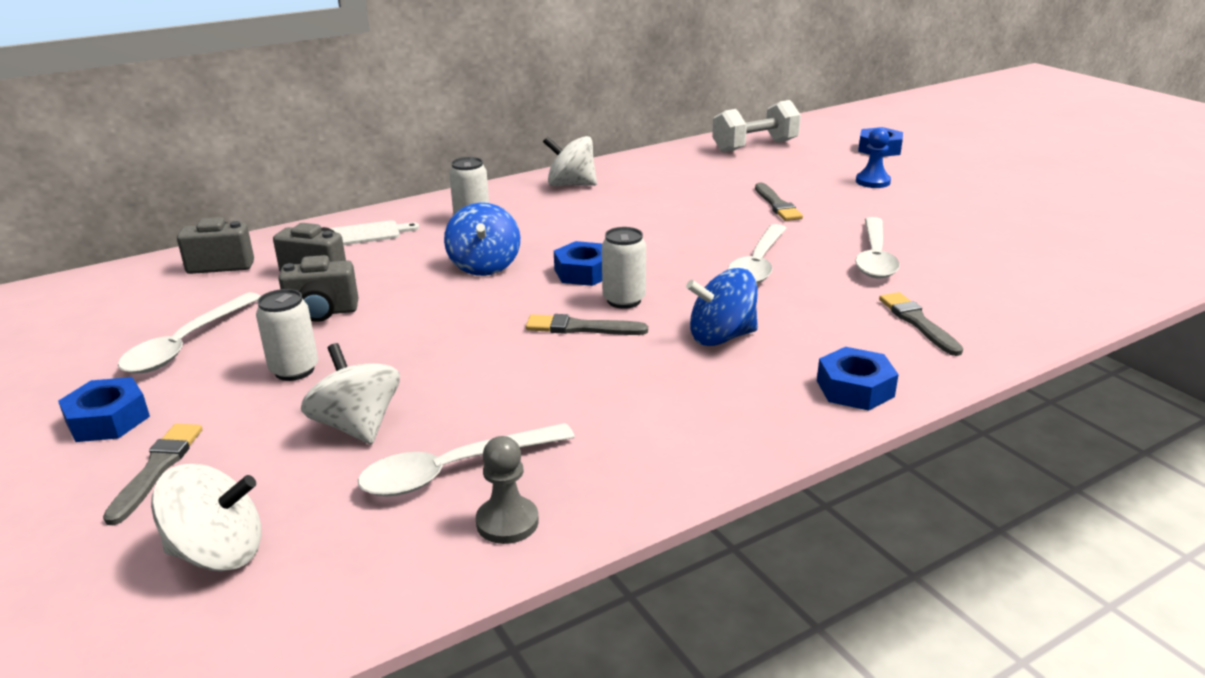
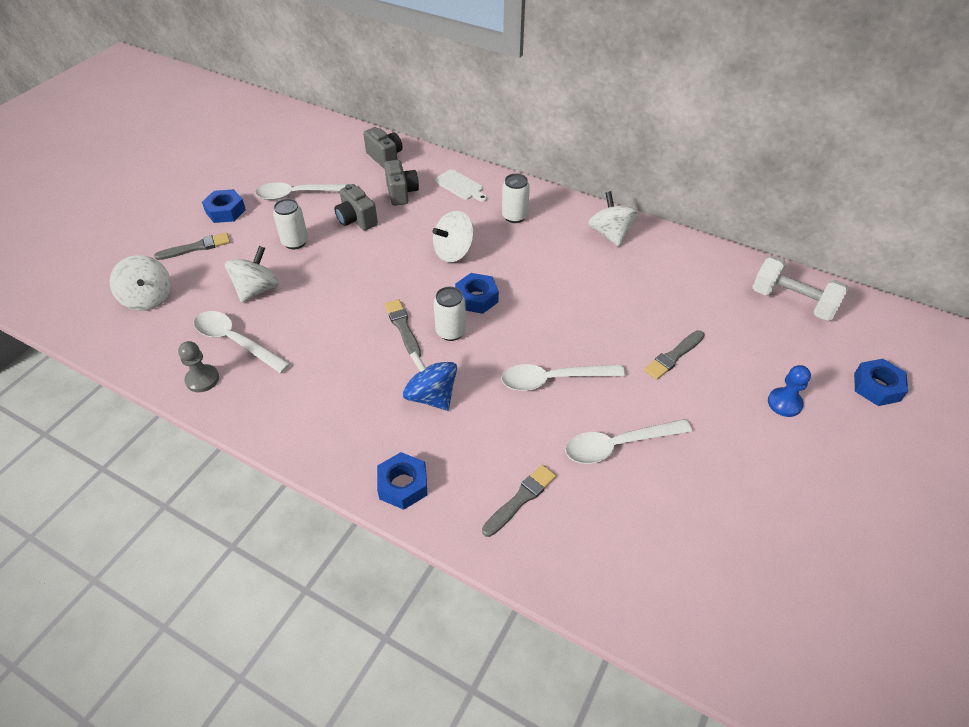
camera: 60 degrees right, 20 degrees up
blue spinning top [444,203,520,276] -> white spinning top [432,211,474,262]

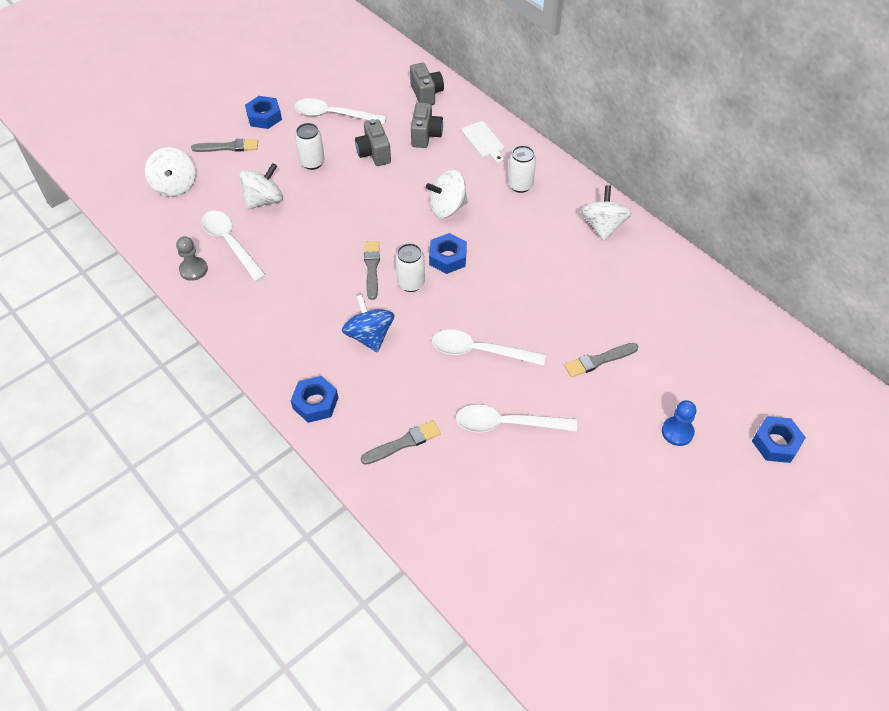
camera: 20 degrees right, 5 degrees up
white dumbbell [753,256,849,321] -> none

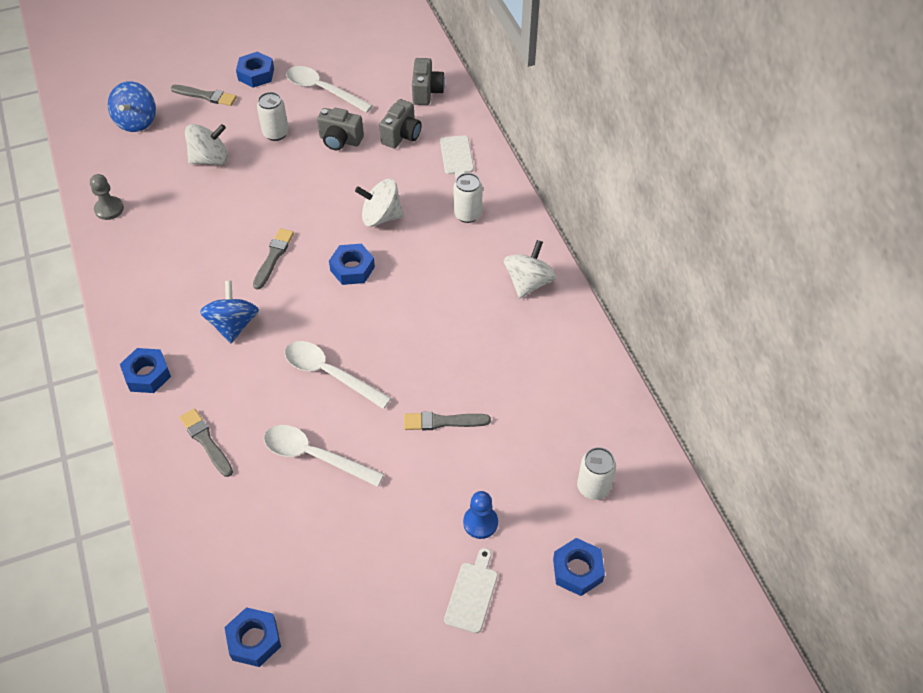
camera: 20 degrees right, 0 degrees up
white spinning top [145,147,195,197] -> blue spinning top [108,81,156,132]
white spoon [201,211,266,282] -> none
grey camera [355,119,391,166] -> grey camera turned 75 degrees counterclockwise [317,108,364,150]
grey brush [361,420,441,465] -> grey brush turned 120 degrees counterclockwise [179,408,233,477]
white can [395,243,425,292] -> white can moved to [577,447,616,500]
none -> blue nut [224,607,281,667]
none -> white cutting board [444,548,498,633]

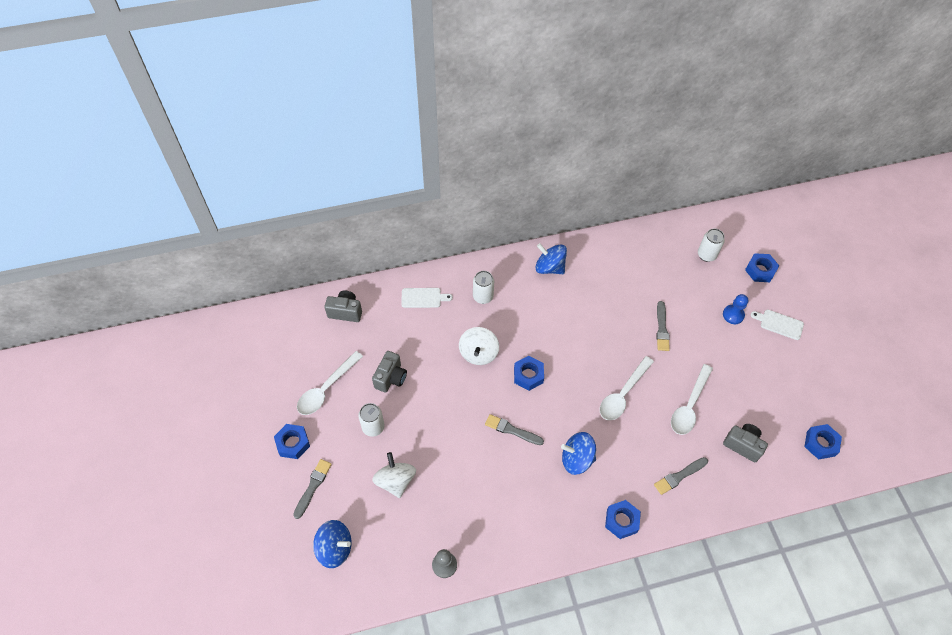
camera: 85 degrees left, 5 degrees up
grey camera [379,99,422,149] -> grey camera moved to [723,424,768,462]
white spinning top [504,240,557,298] -> blue spinning top [535,243,567,274]

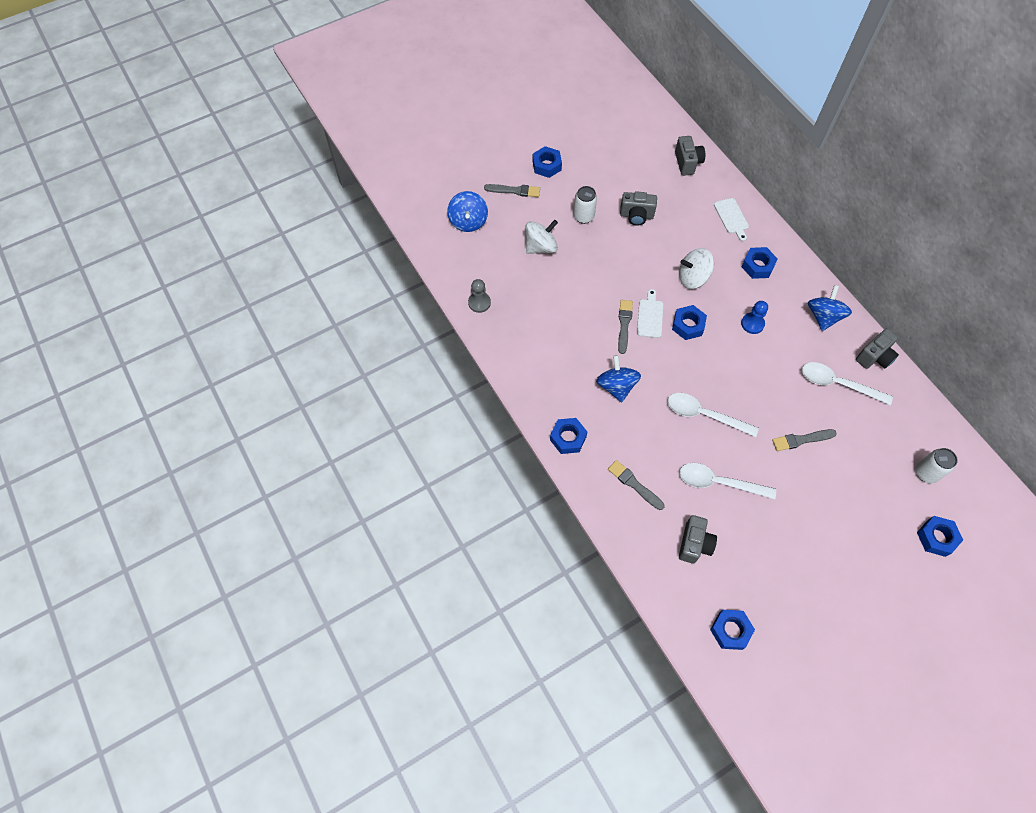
camera: 75 degrees right, 5 degrees up
white spoon [297,351,363,415] -> white spoon moved to [802,362,893,405]
white can [473,271,494,304] -> blue nut [741,247,778,279]
blue pawn [723,294,748,324] -> blue pawn moved to [741,301,768,334]
white cutting board [751,310,804,340] -> white cutting board moved to [637,289,663,338]
none -> grey camera [856,328,899,369]

